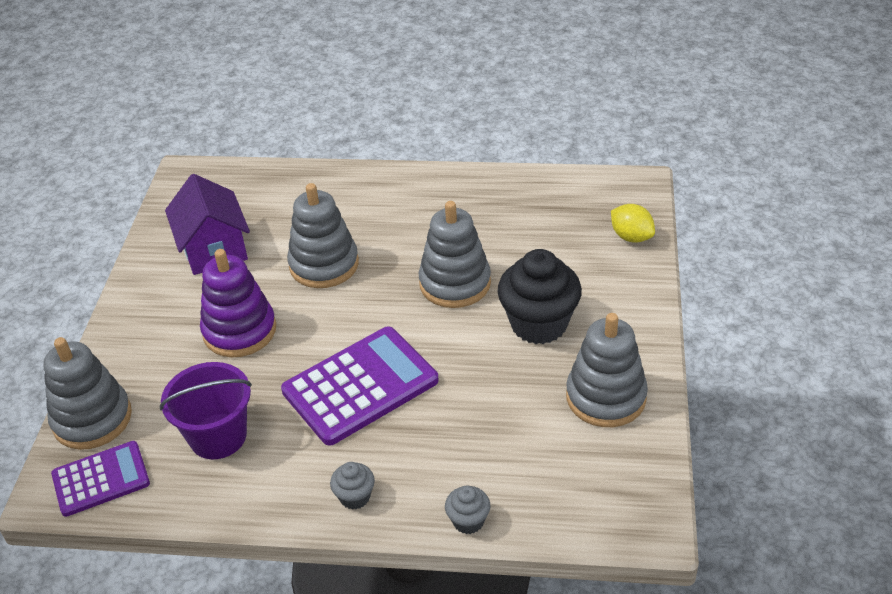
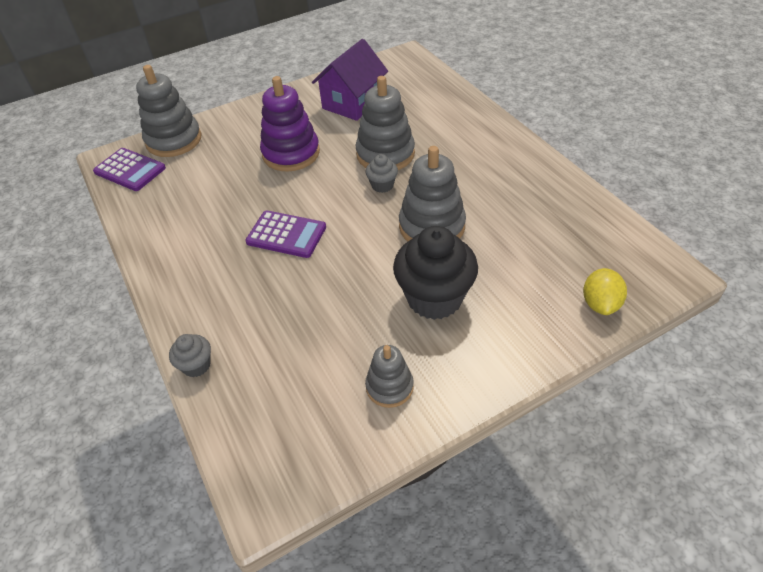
camera: 55 degrees right, 5 degrees up
purple bucket [160,362,252,459] -> none
purple calculator [281,327,439,446] -> purple calculator [246,210,326,258], size x0.61
grey cupcake [330,462,375,510] -> grey cupcake moved to [365,154,398,193]
grey stacking toy [566,313,648,427] -> grey stacking toy [365,345,414,408], size x0.58

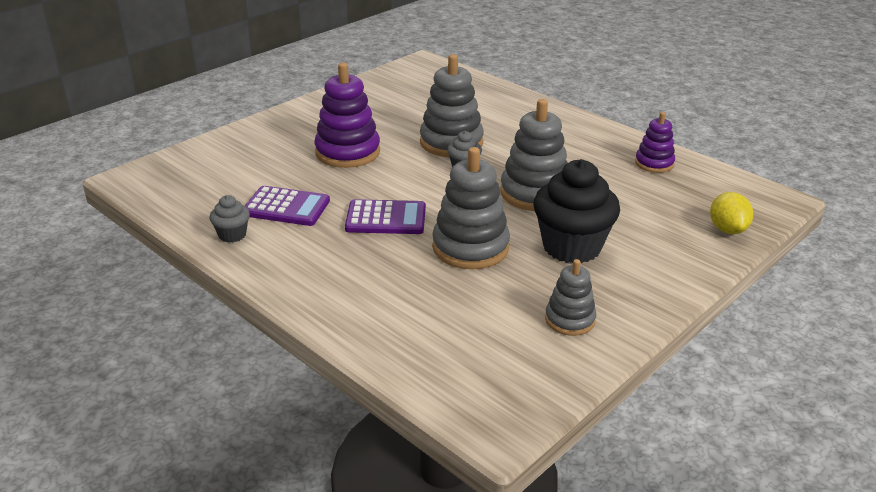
camera: 20 degrees left, 15 degrees down
purple calculator [93,148,166,191] -> purple calculator moved to [245,186,330,226]
grey stacking toy [136,65,202,157] -> grey stacking toy moved to [432,147,510,269]
grey cupcake [169,334,211,377] -> grey cupcake moved to [209,195,250,243]
purple house [312,39,388,121] -> none
none -> purple stacking toy [635,112,675,173]

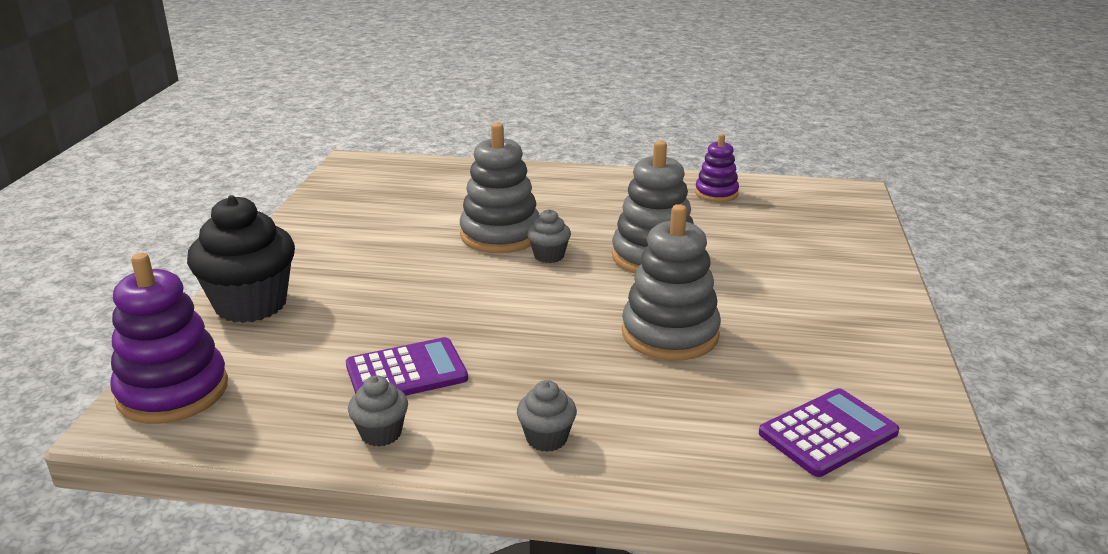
camera: 35 degrees left, 5 degrees down
purple stacking toy [314,63,380,168] -> purple stacking toy moved to [110,253,228,424]
purple calculator [345,199,426,234] -> purple calculator moved to [759,388,899,477]
black cupcake [534,159,620,263] -> black cupcake moved to [187,195,295,323]
grey stacking toy [545,259,596,336] -> none
yellow lemon [710,192,753,234] -> none
none -> grey cupcake [517,380,577,452]

